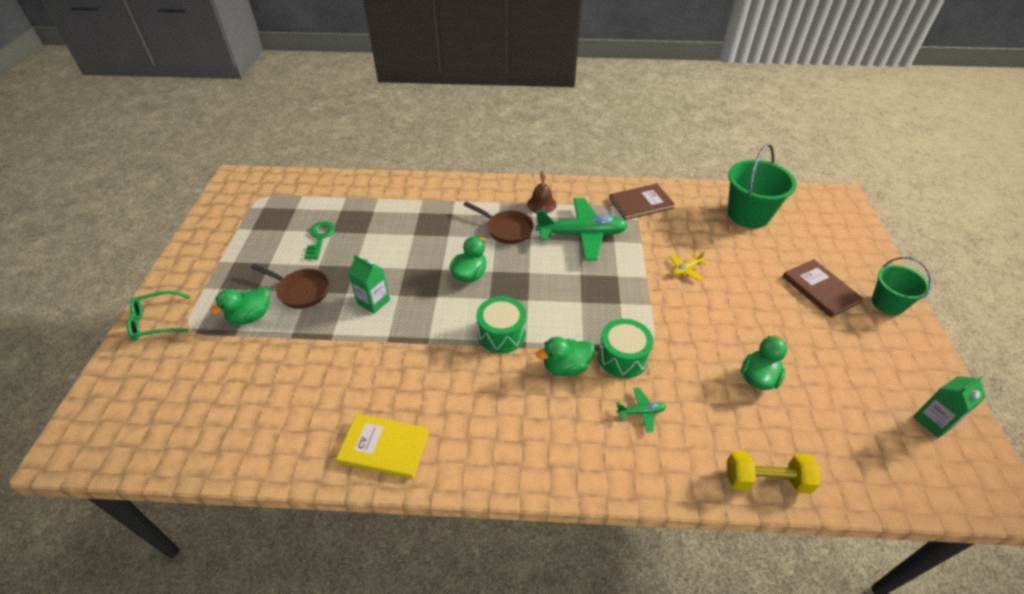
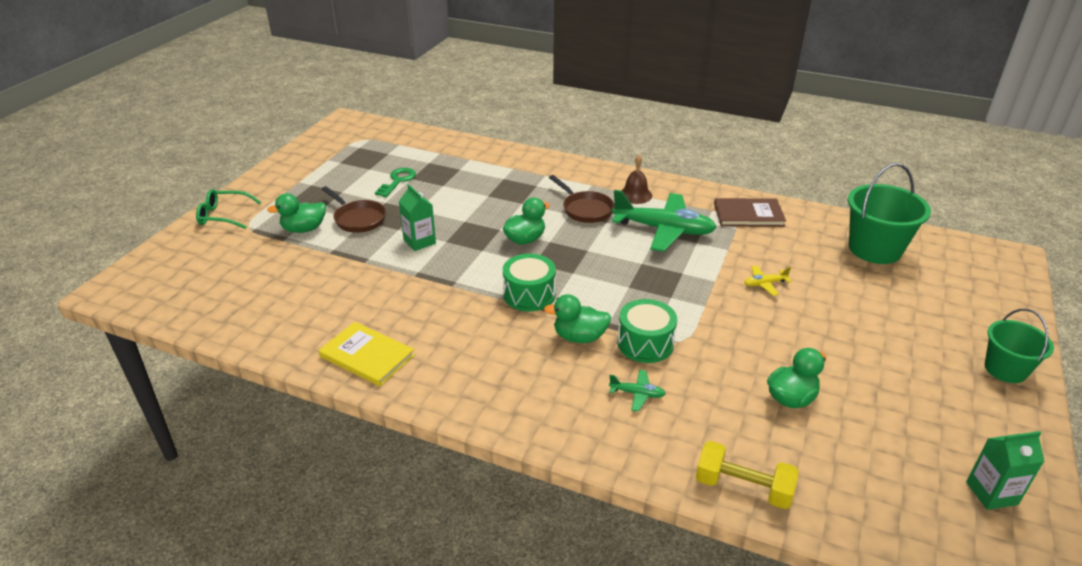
camera: 20 degrees right, 10 degrees down
brown book [783,259,863,318] -> none

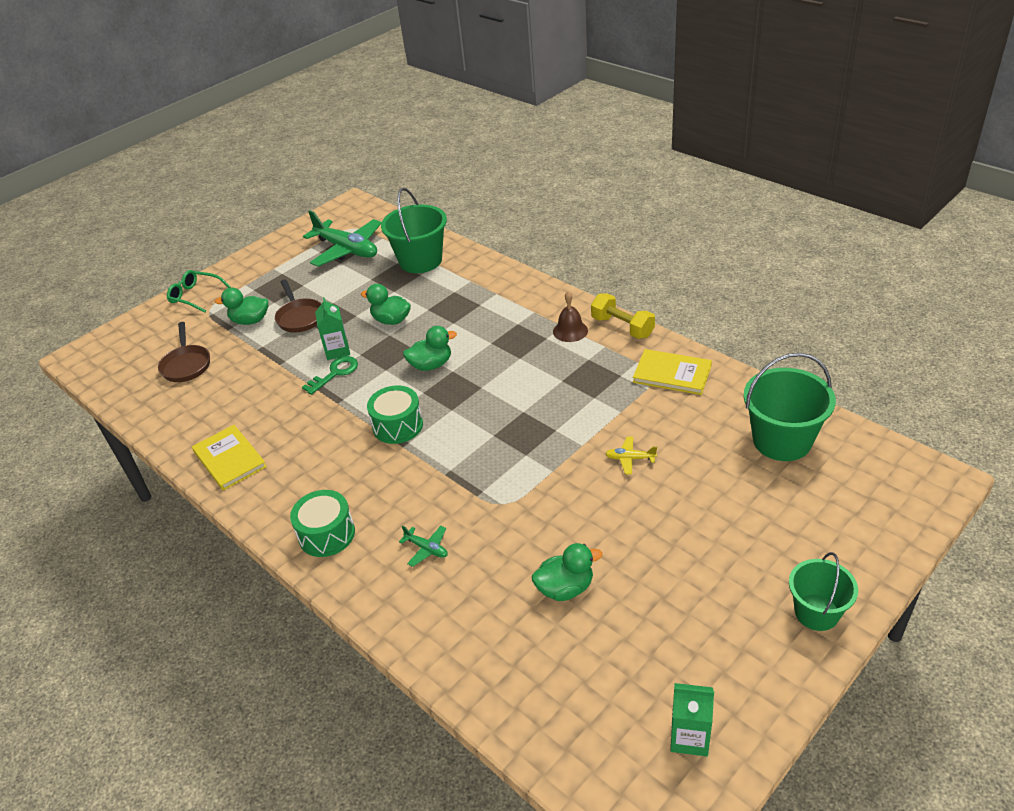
camera: 25 degrees right, 5 degrees up
green key [375,168,416,197] -> green key moved to [302,356,358,395]
green duck [544,294,612,343] -> green duck moved to [361,284,411,325]
brown pan [549,175,614,223] -> brown pan moved to [158,322,210,382]
green plane [612,190,717,252] -> green plane moved to [303,210,382,267]
green drum [618,299,677,363] -> green drum moved to [290,490,355,557]
yellow dumbbell [696,441,799,509] -> yellow dumbbell moved to [591,293,655,339]
brown book [714,198,786,227] -> yellow book [633,349,712,395]
none -> green bucket [381,188,447,273]

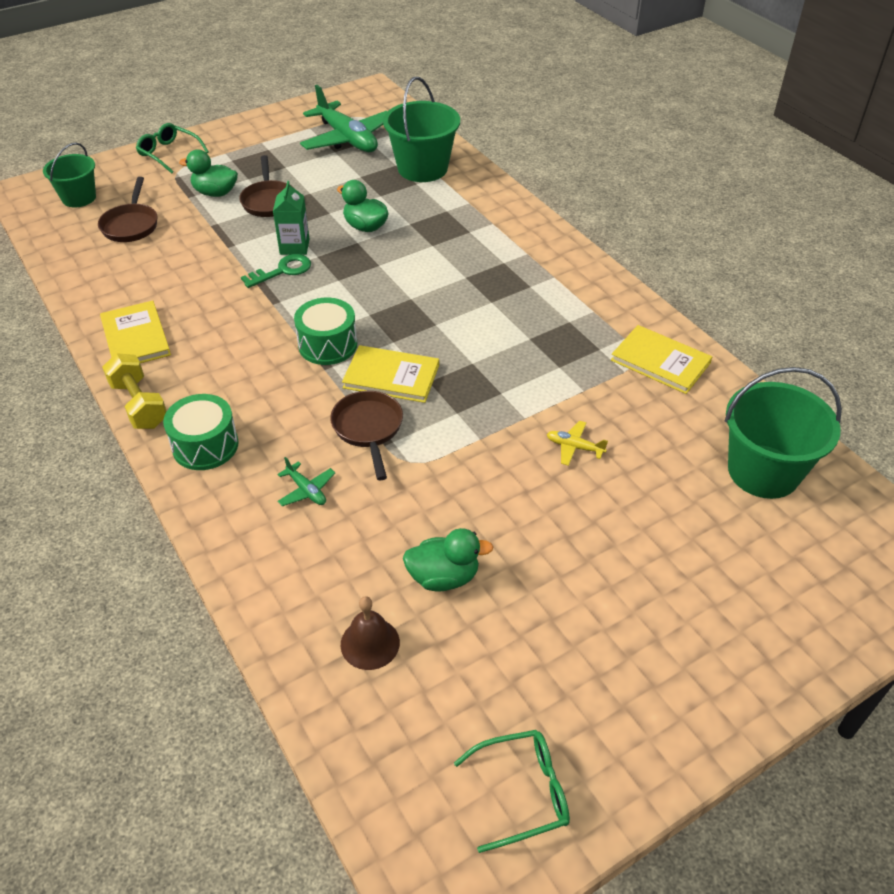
camera: 10 degrees right, 5 degrees up
green duck [403,326,457,371] -> none
brown bell [553,291,588,342] -> brown bell moved to [341,596,400,670]
yellow dumbbell [591,293,655,339] -> yellow dumbbell moved to [102,353,167,429]
green carton [671,683,714,756] -> green glasses [454,730,570,853]
green bucket [789,552,858,631] -> green bucket moved to [43,143,96,207]
none -> brown pan [330,391,403,481]
none -> yellow book [342,345,439,403]

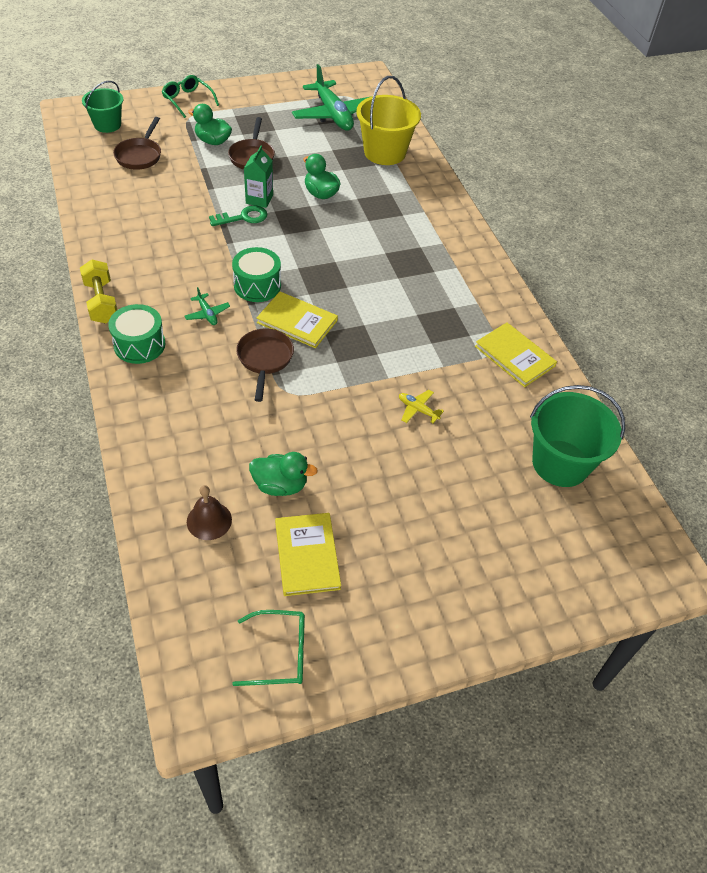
camera: 10 degrees right, 5 degrees up
yellow book [100,301,171,363] -> yellow book moved to [275,513,341,596]
green plane [277,457,335,506] -> green plane moved to [184,287,230,325]
green bucket [383,77,460,182] -> yellow bucket [356,76,421,165]

